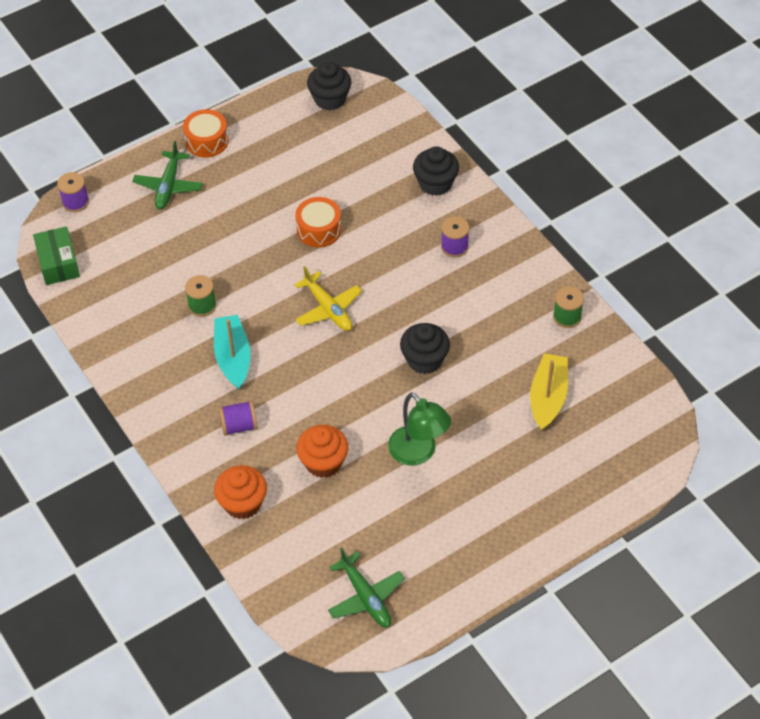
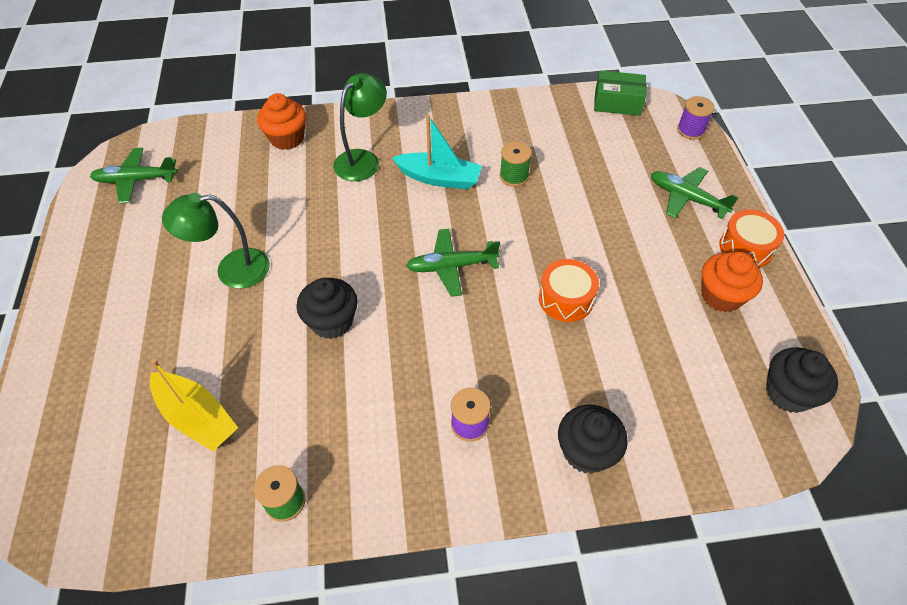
camera: 115 degrees right, 0 degrees up
purple spool [219,400,258,436] -> green lamp [333,73,387,181]
yellow plane [294,266,362,331] -> green plane [406,229,500,297]
orange cupcake [296,425,348,478] -> orange cupcake moved to [701,252,763,312]

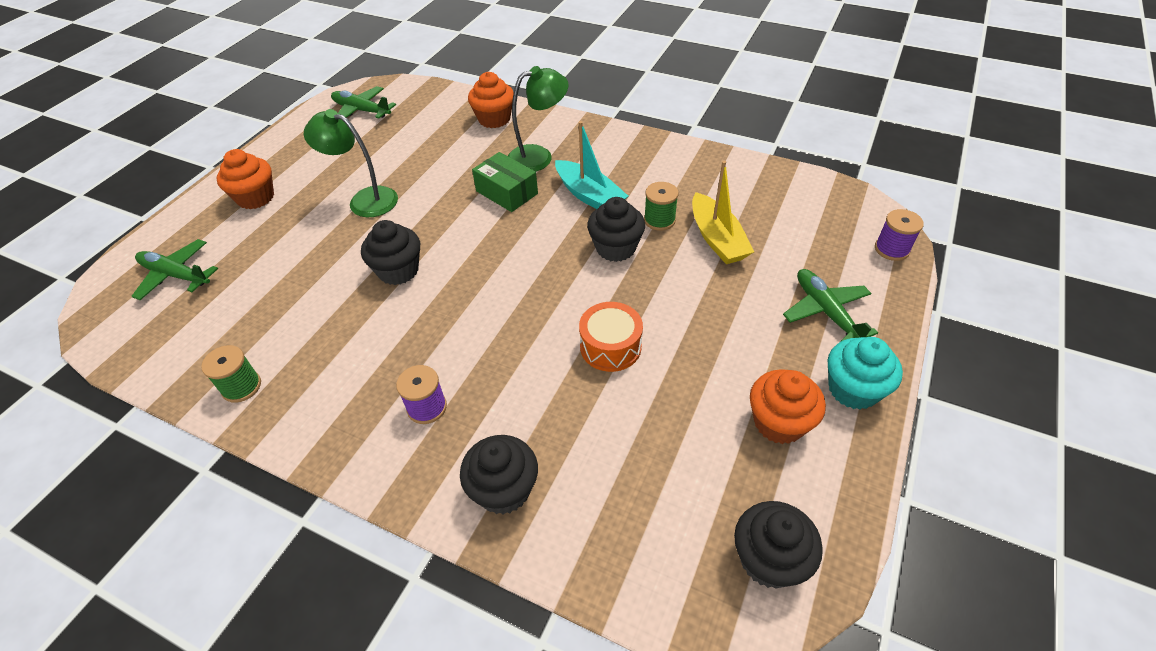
camera: 35 degrees right, 5 degrees down
yellow boat [150,359,238,451] -> yellow boat moved to [692,161,754,264]
green plane [406,229,500,297] -> green plane moved to [131,239,218,300]
green box [594,70,646,116] -> green box moved to [472,152,538,212]
orange drum [719,209,784,268] -> turquoise cupcake [828,337,903,410]
none -> orange cupcake [216,149,274,209]
none -> black cupcake [587,197,645,262]

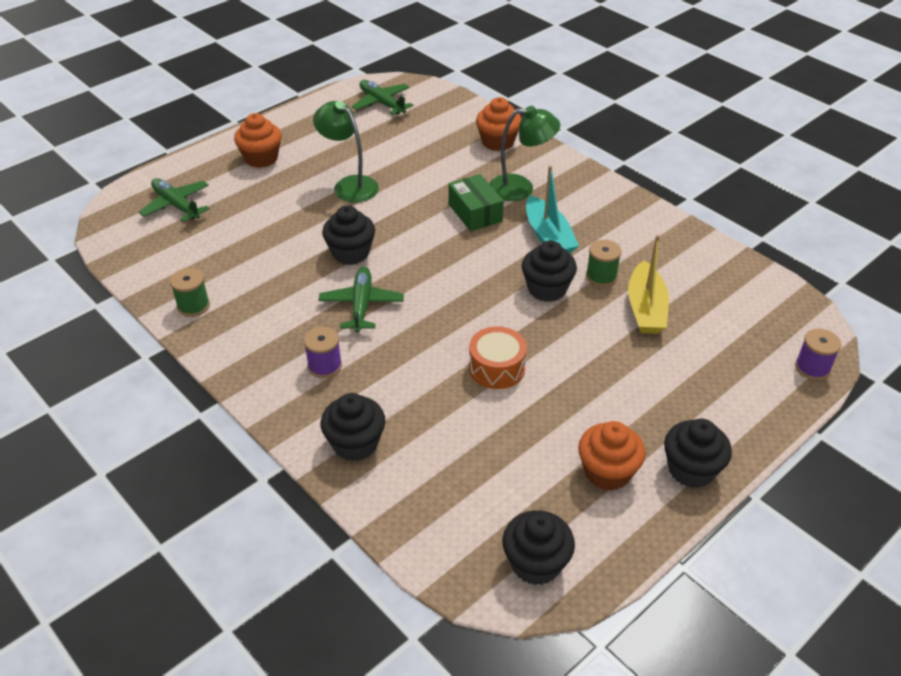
camera: 20 degrees right, 5 degrees down
green plane [783,269,878,342] -> green plane moved to [319,267,404,333]
turquoise cupcake [828,337,903,410] -> black cupcake [664,419,732,488]

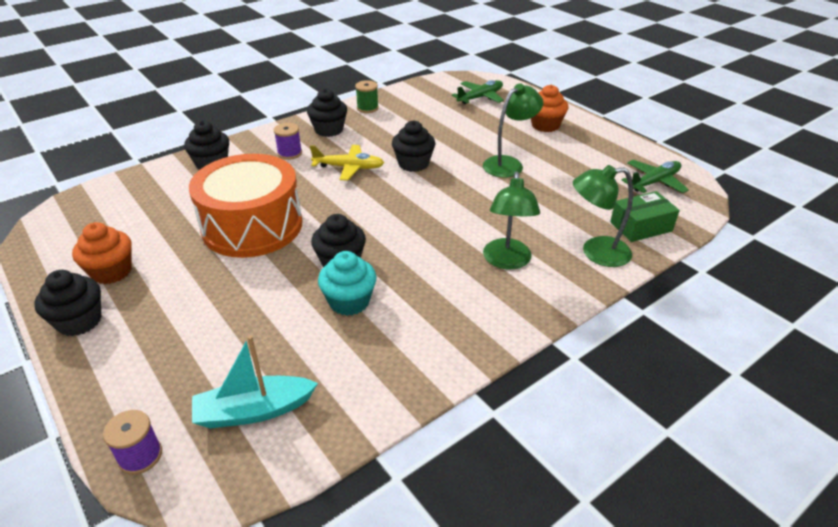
camera: 95 degrees right, 5 degrees down
green plane [319,267,404,333] -> yellow plane [310,145,384,181]
green box [448,174,504,231] -> green box moved to [610,191,680,242]
orange drum [469,327,527,389] -> orange drum [189,154,302,258], size x2.10
orange cupcake [476,97,521,151] -> green lamp [573,165,633,267]
black cupcake [502,510,575,585] -> black cupcake moved to [307,89,347,137]
turquoise boat [526,165,579,254] -> turquoise boat moved to [192,335,318,428]
green spool [586,240,621,287] -> turquoise cupcake [318,251,377,316]
yellow boat [628,235,669,334] -> none

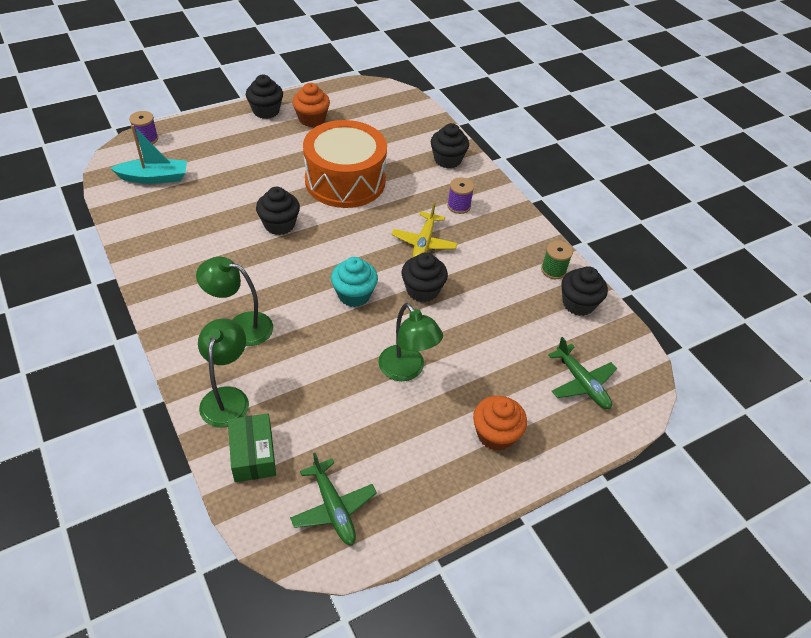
camera: 95 degrees right, 10 degrees up
turquoise boat [192,335,318,428] -> turquoise boat turned 90 degrees clockwise [110,125,187,184]
black cupcake [307,89,347,137] -> black cupcake moved to [561,266,608,316]
turquoise cupcake [318,251,377,316] -> turquoise cupcake moved to [331,257,378,307]

